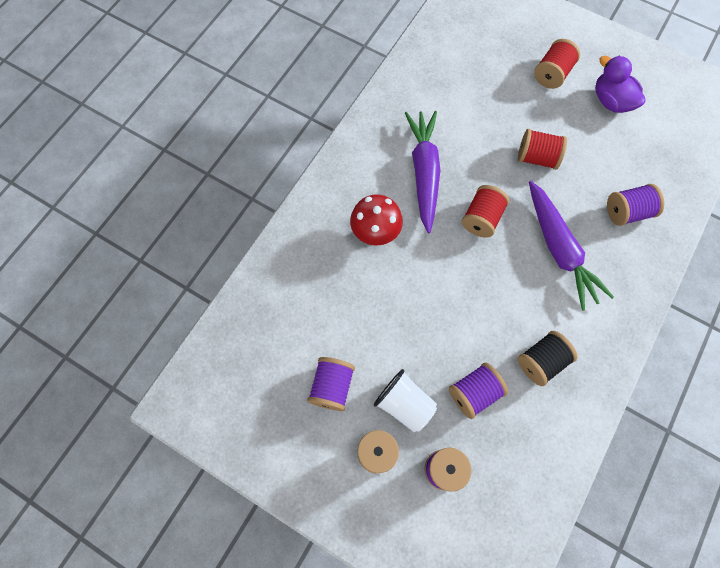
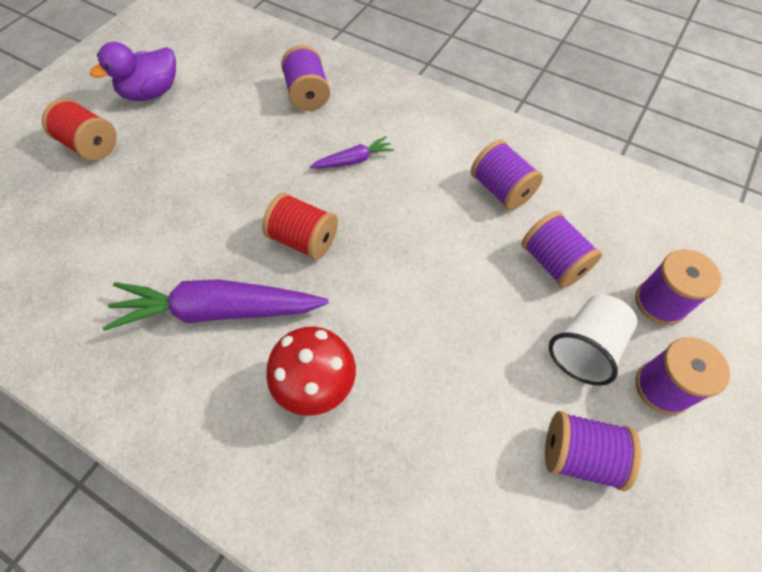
camera: 90 degrees left, 10 degrees down
red spool [518,129,567,170] -> none
black spool [518,331,578,386] -> purple spool [471,140,543,210]
purple carrot [529,181,614,311] -> purple carrot [310,136,394,168], size x0.47

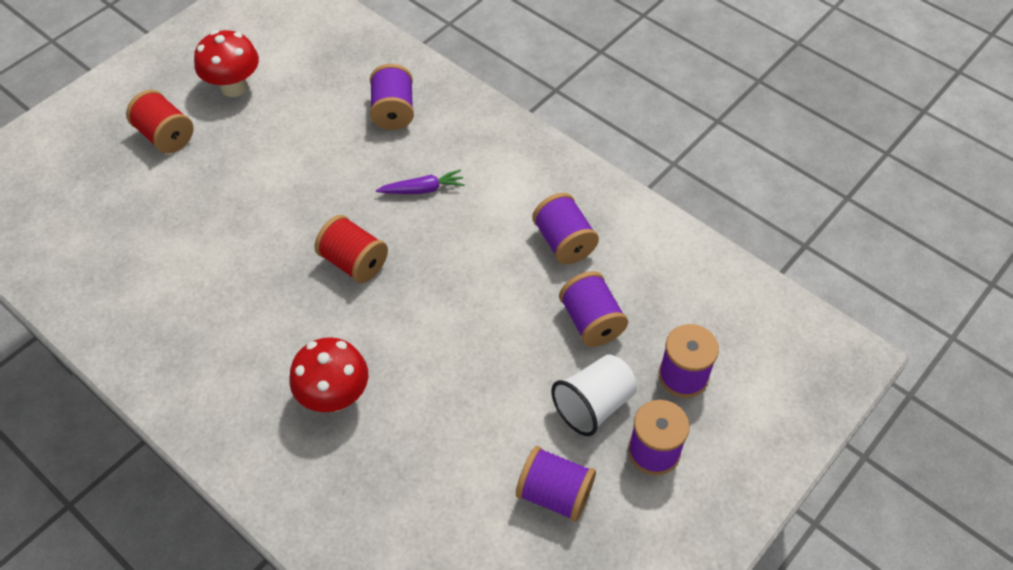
camera: 10 degrees right, 5 degrees down
purple duck [90,42,176,101] -> red mushroom [194,30,259,97]
purple carrot [102,279,328,331] -> none

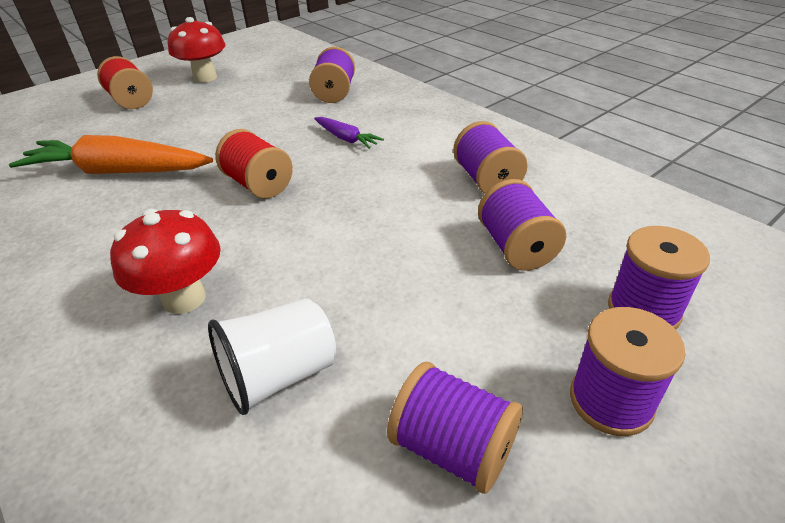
camera: 10 degrees right, 15 degrees down
purple carrot [376,169,465,194] -> purple carrot turned 45 degrees clockwise [314,117,384,149]
white cup [551,354,637,436] -> white cup moved to [208,298,336,415]
none -> orange carrot [9,135,213,174]

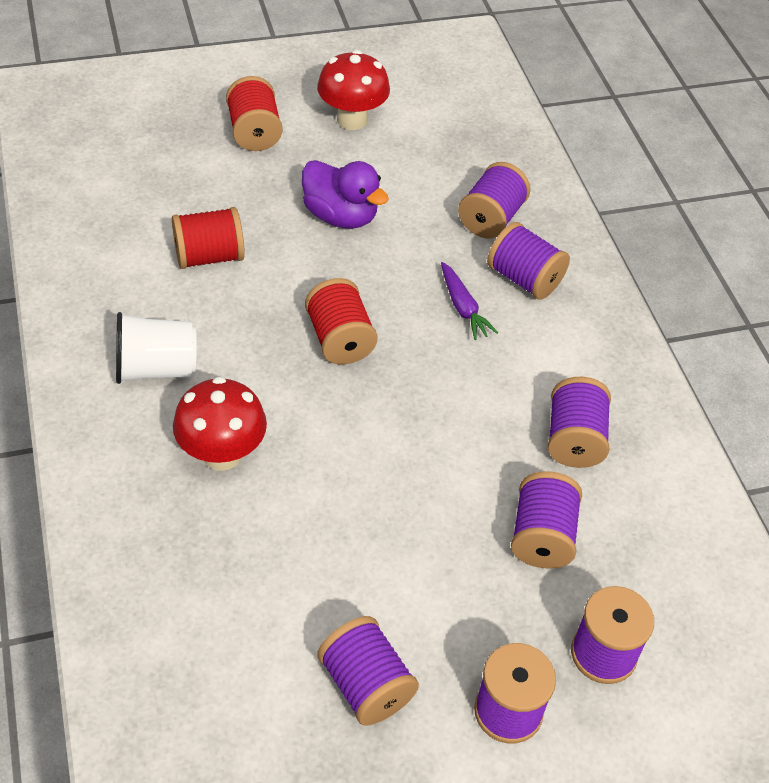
camera: 20 degrees right, 10 degrees up
orange carrot [9,135,213,174] -> red spool [172,207,245,269]
white cup [208,298,336,415] -> white cup moved to [116,312,197,384]
none -> purple duck [302,160,389,229]
none -> purple spool [487,222,570,300]

